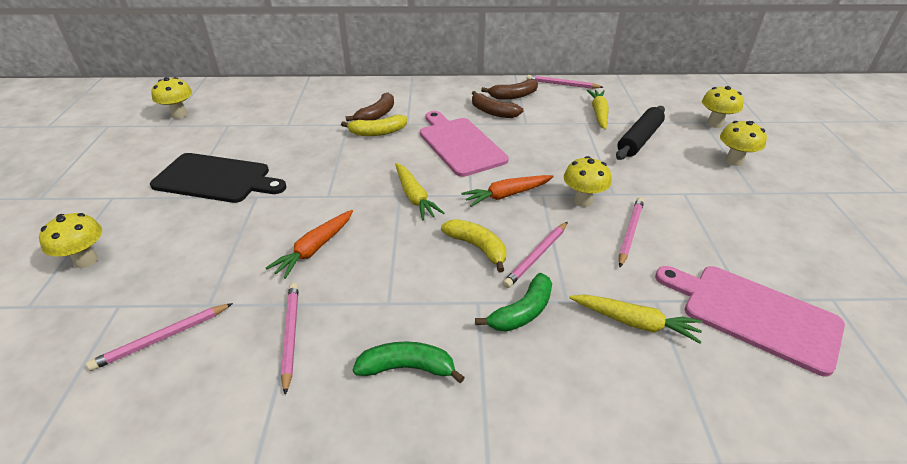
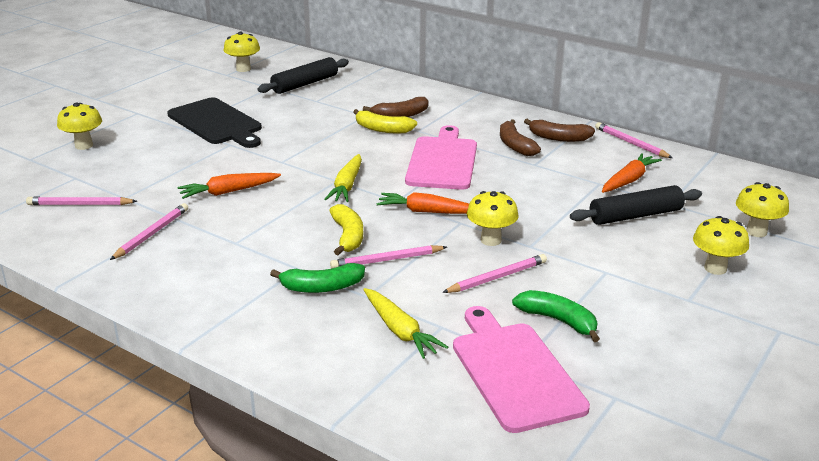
camera: 35 degrees right, 10 degrees down
green banana [353,342,465,383] -> green banana moved to [512,290,600,342]
yellow carrot [587,90,609,130] -> orange carrot [602,153,662,193]
none -> black rolling pin [257,57,349,94]

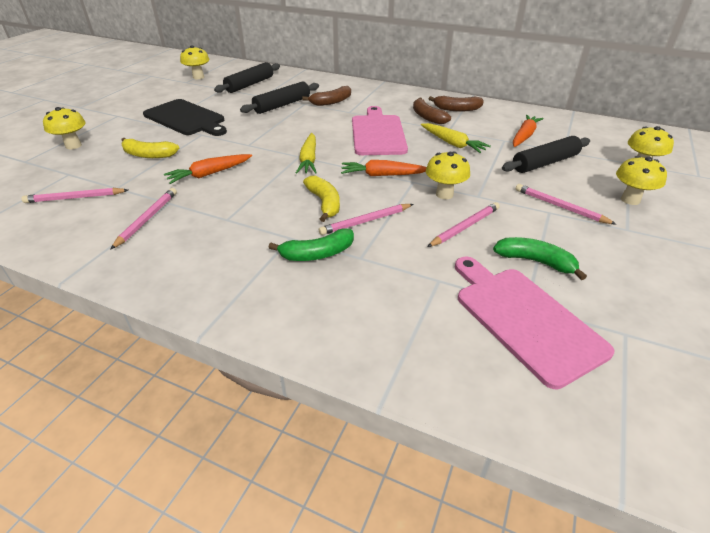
camera: 10 degrees left, 10 degrees up
yellow banana [353,109,417,133] -> yellow banana moved to [121,138,179,158]
yellow carrot [363,288,448,359] -> yellow carrot moved to [421,123,491,153]
pink pencil [595,122,673,158] -> pink pencil moved to [516,184,617,225]
none -> black rolling pin [240,81,319,114]

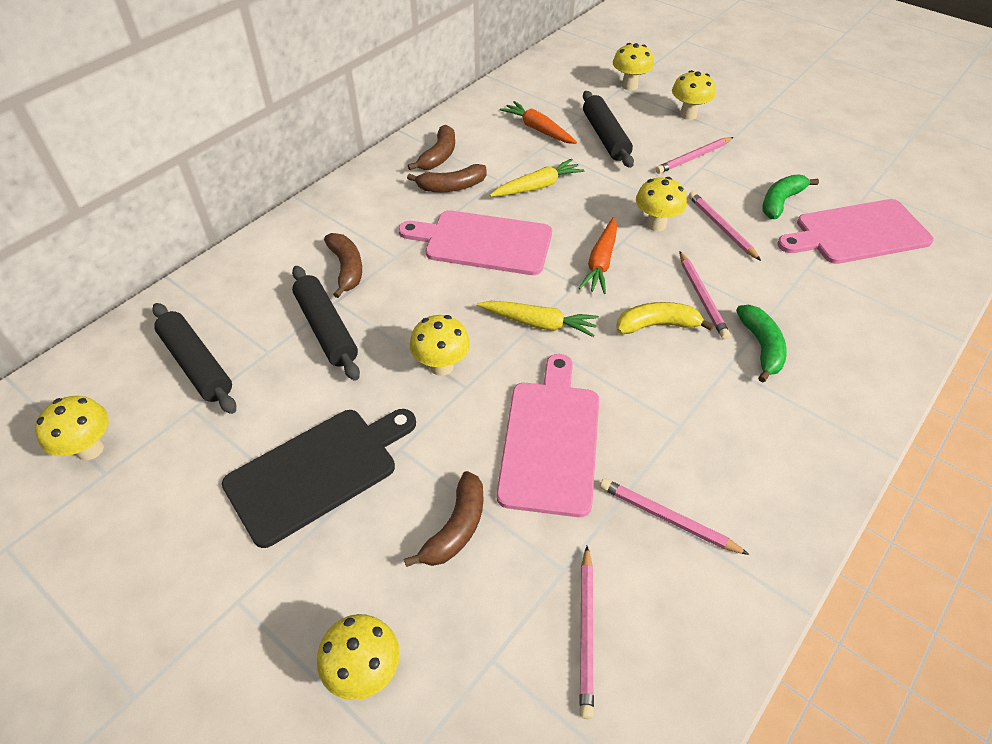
camera: 75 degrees left, 10 degrees up
yellow banana [121,138,179,158] -> brown banana [404,471,483,567]
orange carrot [164,154,252,184] -> pink cutting board [496,354,599,517]
none -> yellow mushroom [410,315,470,376]

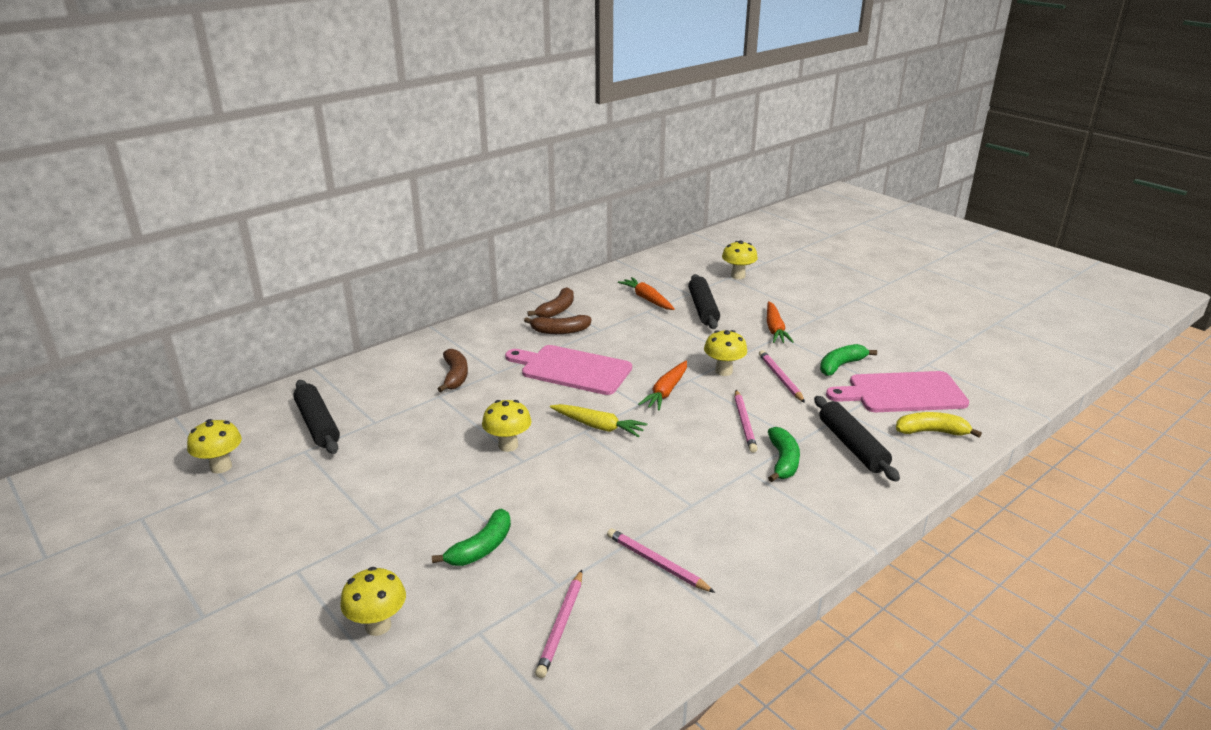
camera: 10 degrees right, 20 degrees down
black cutting board [222,409,416,548] -> none
black rolling pin [292,266,360,381] -> black rolling pin moved to [814,396,900,482]
brown banana [404,471,483,567] -> green banana [432,509,511,566]
yellow carrot [490,159,584,197] -> none
pink cutting board [496,354,599,517] -> none
yellow banana [616,302,714,334] -> yellow banana moved to [896,412,982,438]
pink pencil [655,137,734,174] -> orange carrot [767,301,794,343]
yellow mushroom [672,70,716,120] -> none

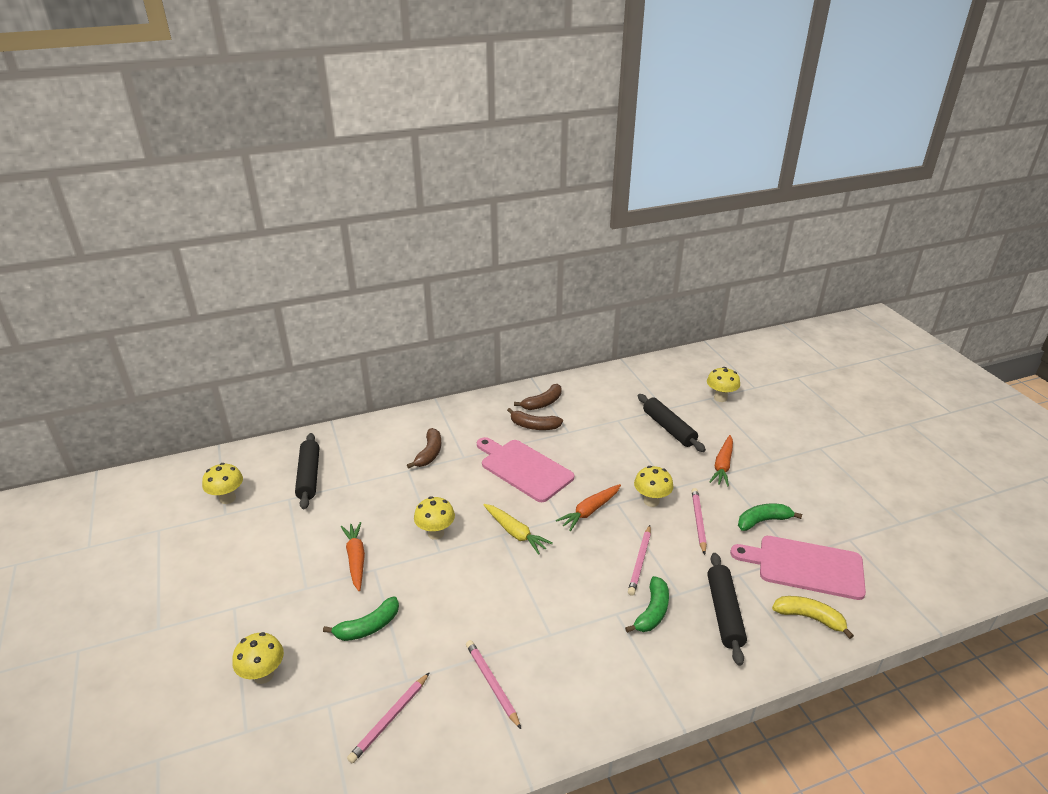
camera: 20 degrees right, 5 degrees up
orange carrot [618,277,675,310] -> orange carrot moved to [341,522,365,592]
black rolling pin [688,274,720,329] -> black rolling pin turned 45 degrees counterclockwise [638,394,706,452]

